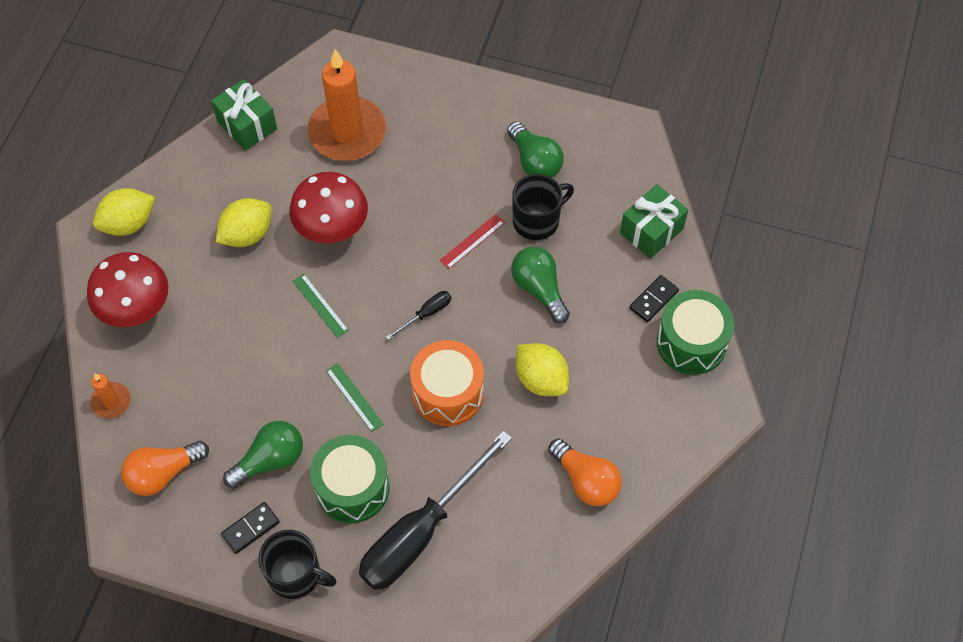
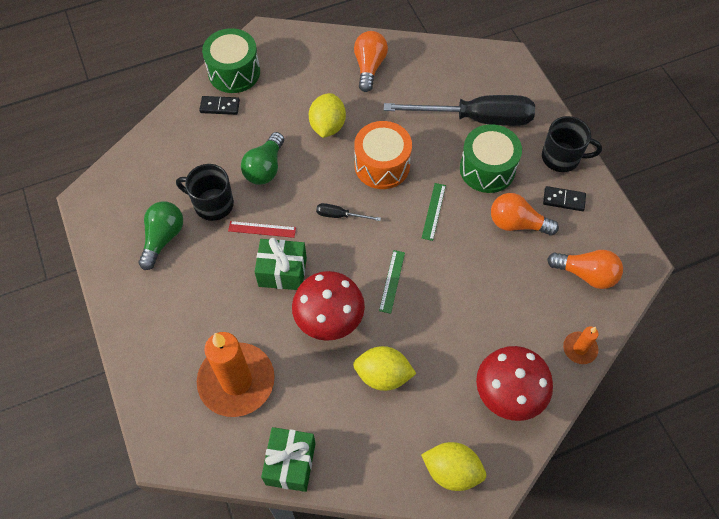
camera: 130 degrees left, 0 degrees up
green light bulb [223,421,303,489] -> orange light bulb [491,193,559,235]
black mug [258,530,337,599] -> black mug turned 120 degrees clockwise [542,116,602,172]
green gift [620,184,688,259] -> green gift moved to [255,238,307,290]

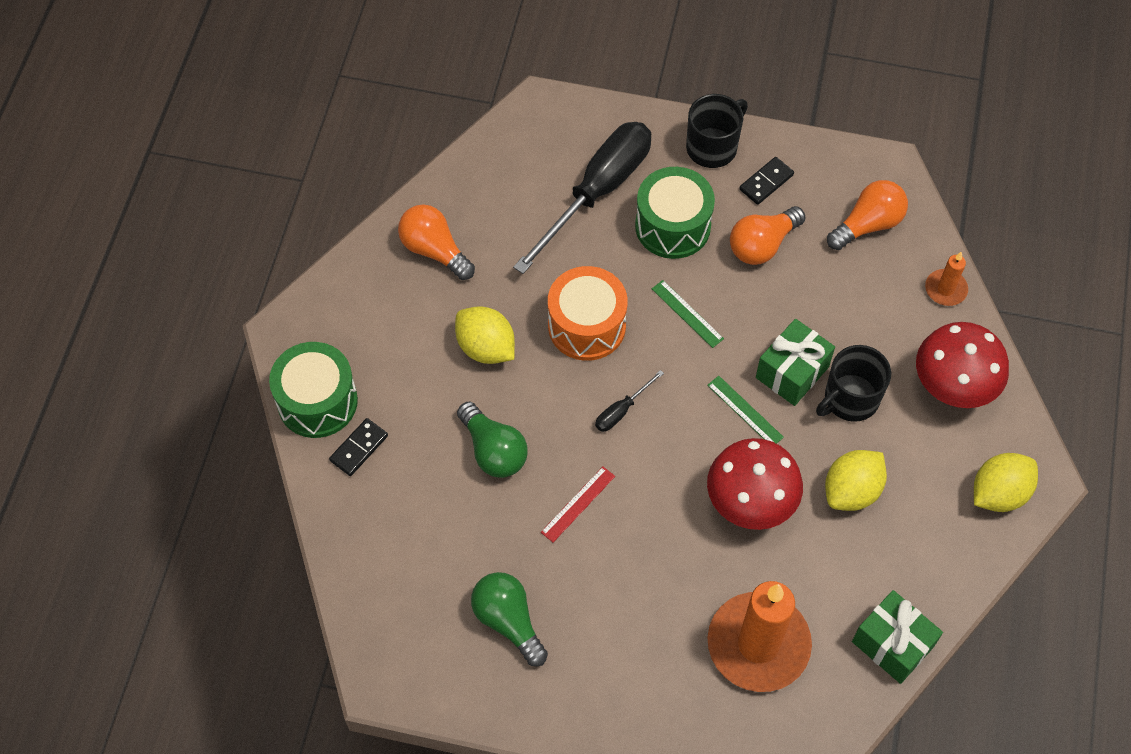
camera: 55 degrees left, 0 degrees up
black mug [176,164,234,221] -> black mug moved to [816,345,891,422]
green gift [255,238,307,290] -> green gift moved to [756,319,835,406]

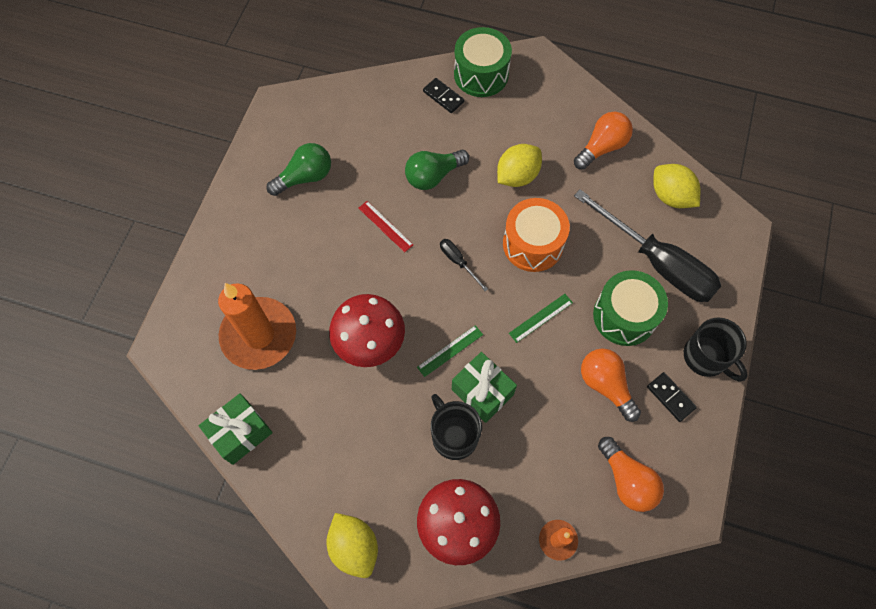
camera: 95 degrees right, 5 degrees up
yellow lemon [825,450,887,511] -> yellow lemon moved to [653,164,700,208]

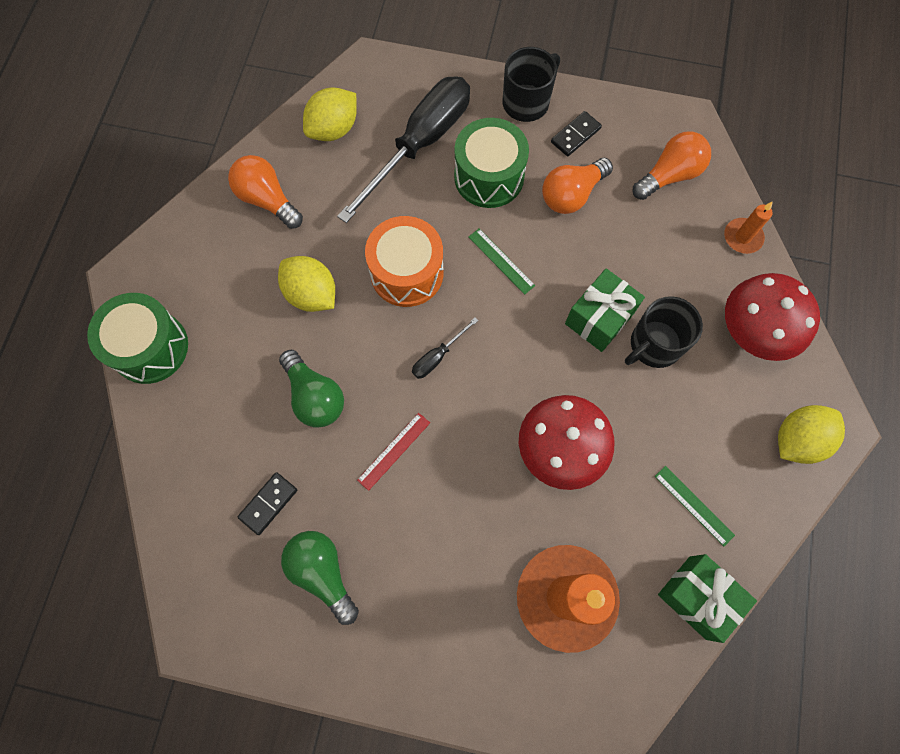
camera: 95 degrees left, 5 degrees up
green ruler [417,325,483,377] -> green ruler moved to [655,466,735,546]
black domino [423,78,464,113] -> black domino moved to [237,472,297,535]

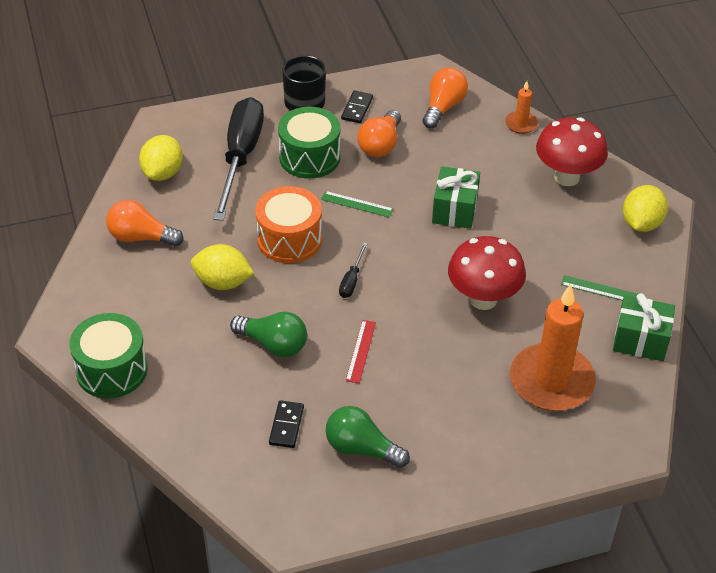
camera: 30 degrees left, 25 degrees down
black mug [625,296,703,368] -> none

